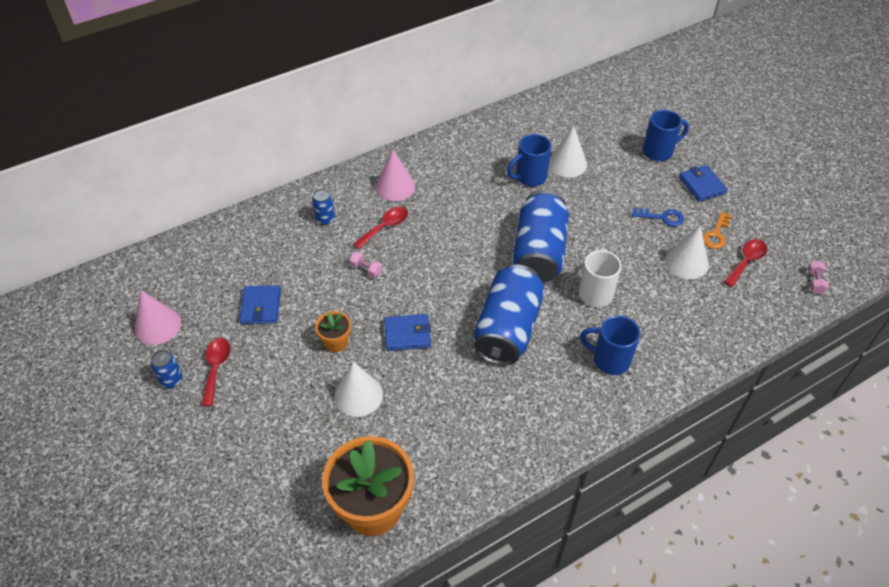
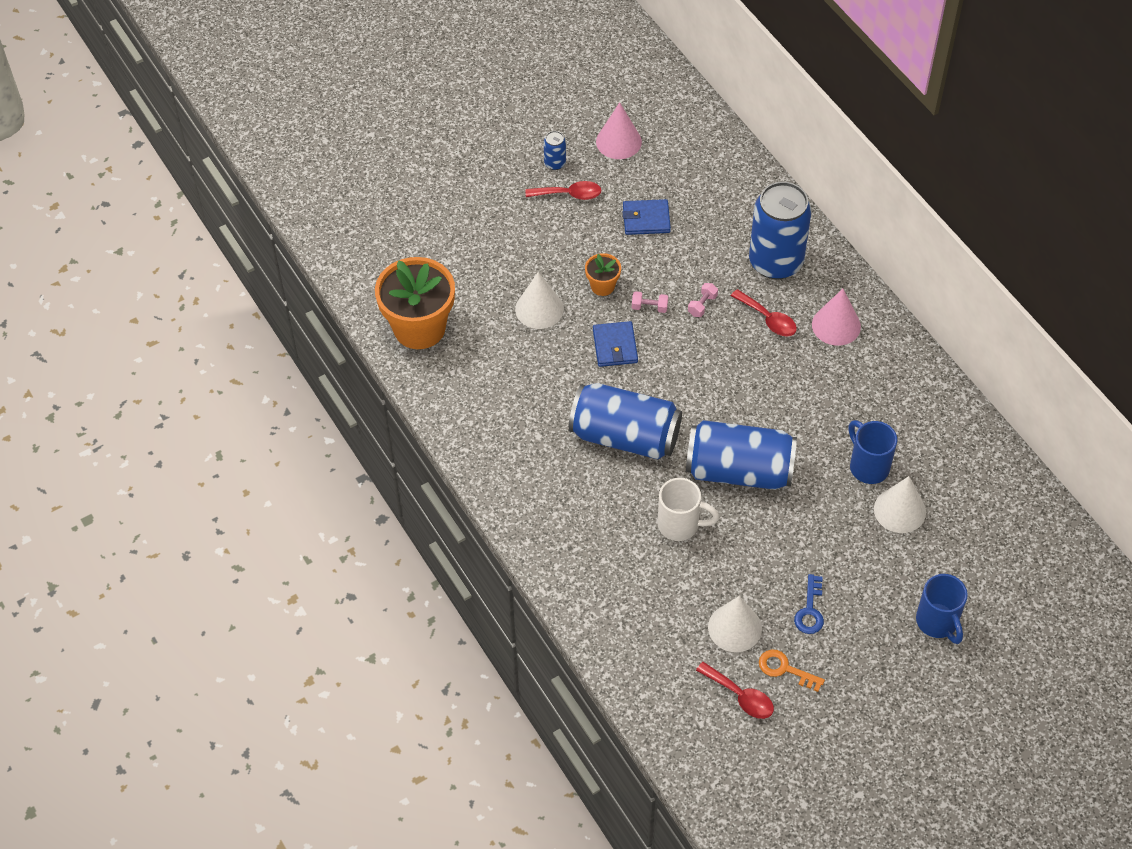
camera: 90 degrees right, 5 degrees up
blue can [312,189,335,225] -> blue can [749,182,811,279], size x2.42
blue mug [580,315,640,375] -> none
blue wallet [679,165,727,202] -> none
pink dumbbell [808,261,829,294] -> pink dumbbell moved to [632,291,668,313]

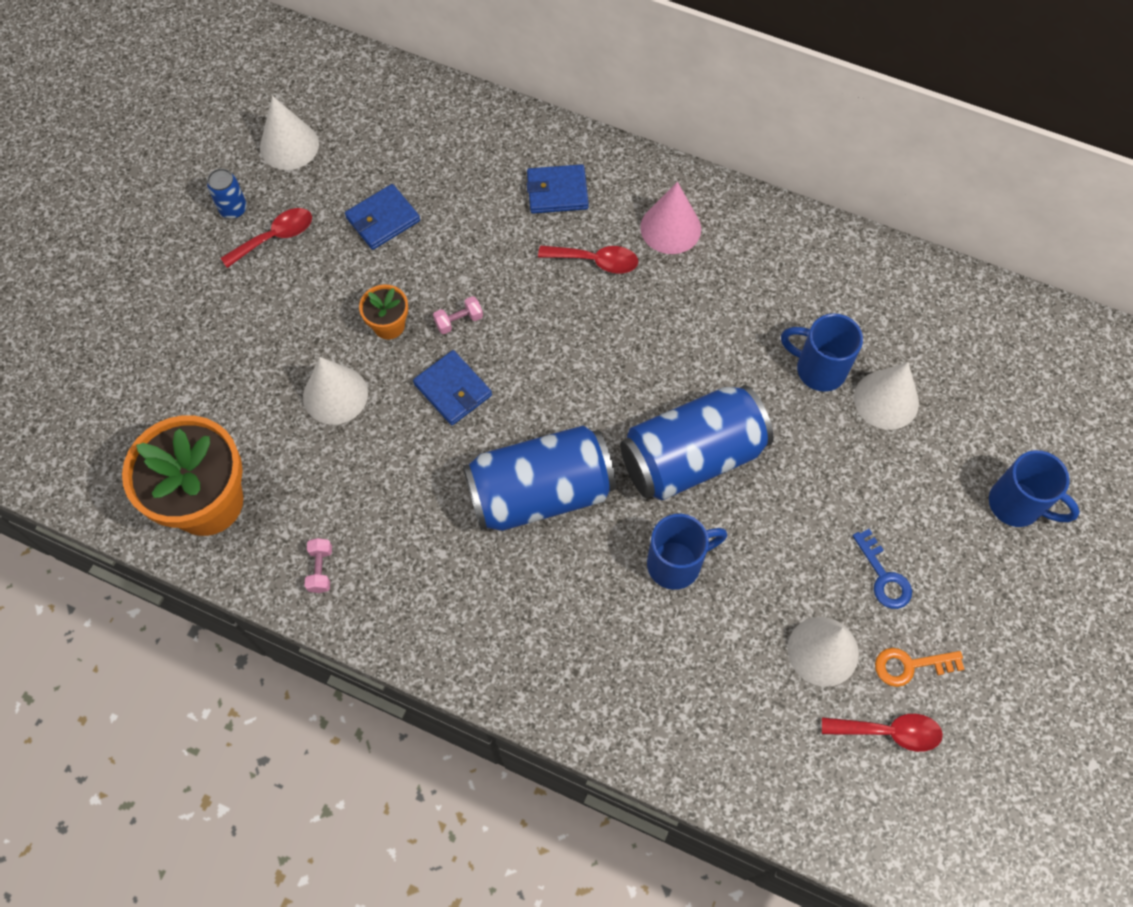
camera: 35 degrees left, 10 degrees up
pink cone [596,102,642,159] -> white cone [260,96,319,170]
white mug [658,478,719,541] -> blue mug [647,514,727,590]
pink dumbbell [688,283,718,317] -> pink dumbbell moved to [304,538,332,593]
blue can [749,182,811,279] -> blue wallet [526,164,589,214]

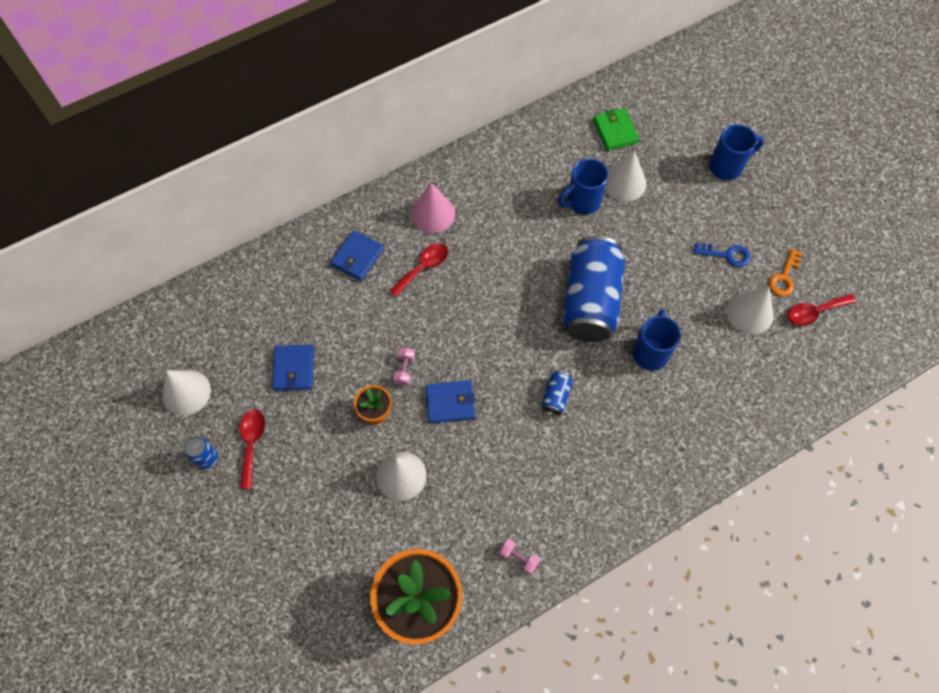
camera: 55 degrees left, 0 degrees up
blue can [463,426,616,531] -> blue can [542,370,573,416], size x0.41
red spoon [822,714,943,752] -> red spoon turned 150 degrees counterclockwise [788,294,856,326]
none -> green wallet [593,108,639,151]

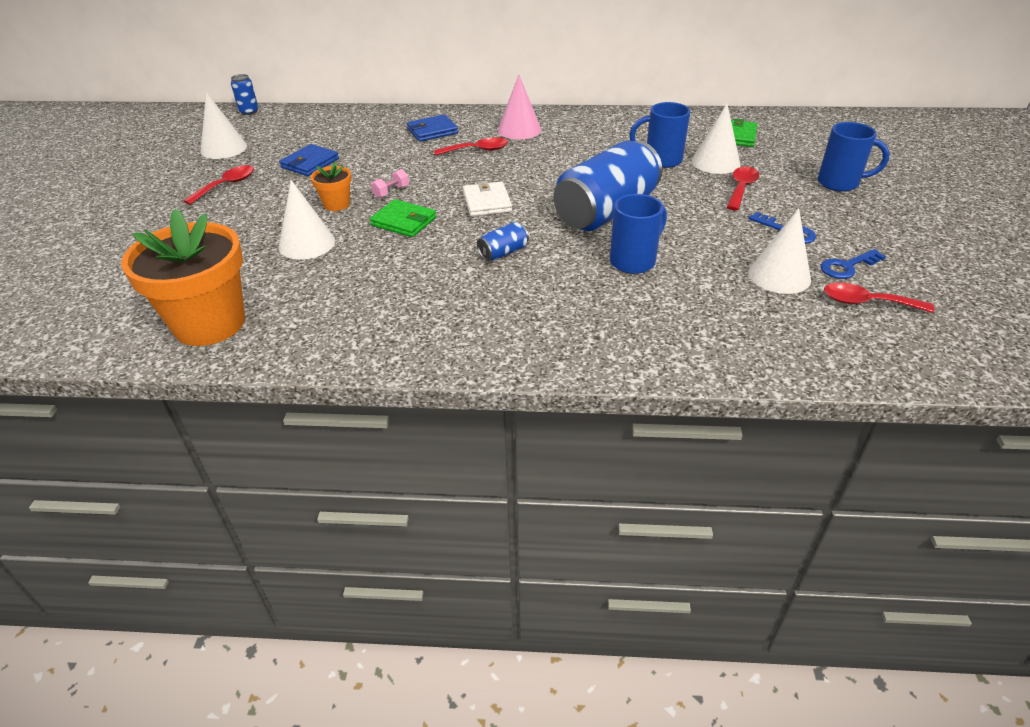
camera: 35 degrees right, 25 degrees down
blue can [184,436,218,469] -> blue can moved to [231,74,258,115]
blue wallet [426,380,476,423] -> green wallet [370,199,436,237]
pink dumbbell [499,539,540,575] -> none
orange key [769,248,803,296] -> blue key [821,249,886,279]
none -> white wallet [463,181,512,216]
none -> red spoon [727,166,759,211]

